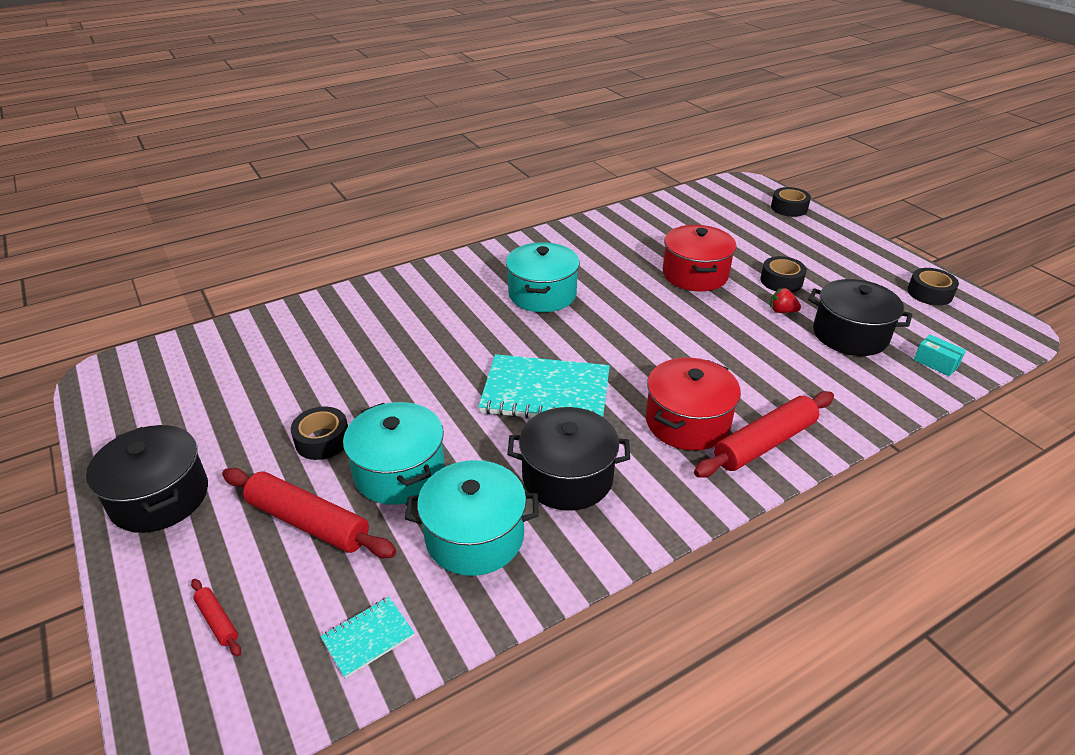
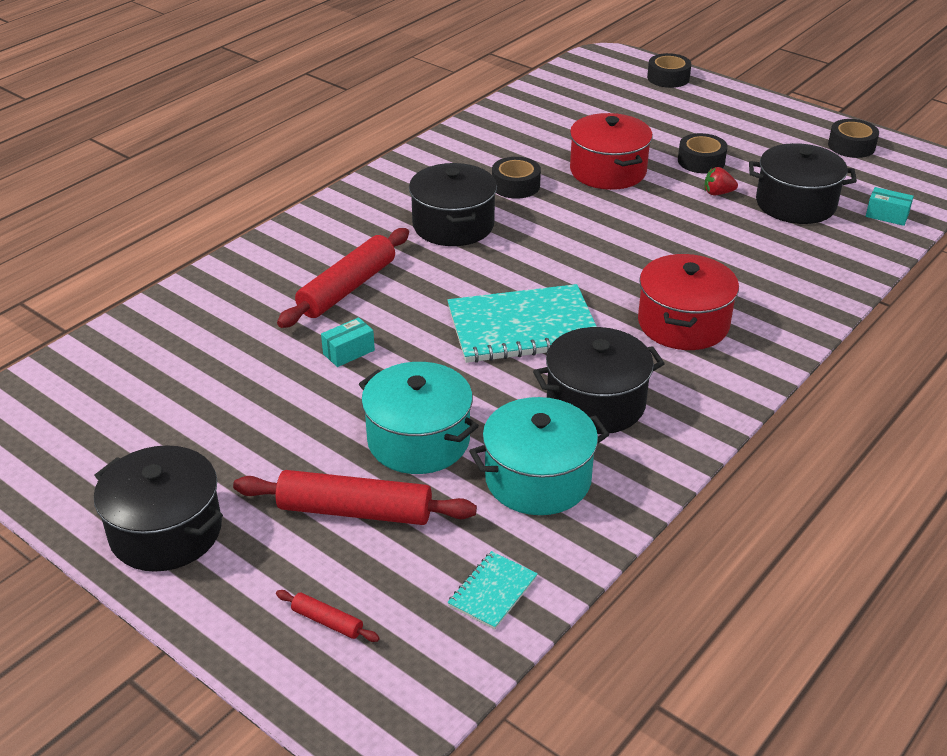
camera: 20 degrees left, 0 degrees up
black tape [291,407,348,460] -> black tape moved to [492,157,541,199]
turquoise pot [506,242,580,312] -> black pot [409,163,497,246]
red rolling pin [694,391,834,478] -> red rolling pin moved to [277,228,409,328]
none -> turquoise box [321,317,375,367]

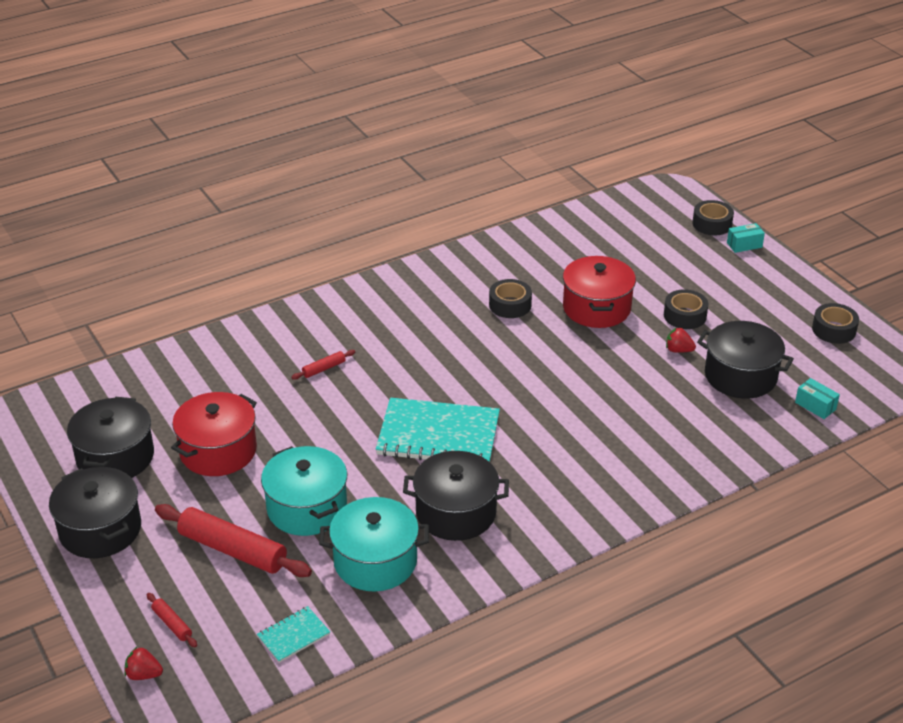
camera: 20 degrees right, 0 degrees up
red rolling pin [277,228,409,328] -> red rolling pin [292,350,355,380], size x0.45
turquoise box [321,317,375,367] -> turquoise box moved to [727,223,765,253]
black pot [409,163,497,246] -> black pot moved to [67,397,154,478]
red pot [638,254,739,350] -> red pot moved to [171,392,257,476]
none -> red strawberry [124,647,163,680]

